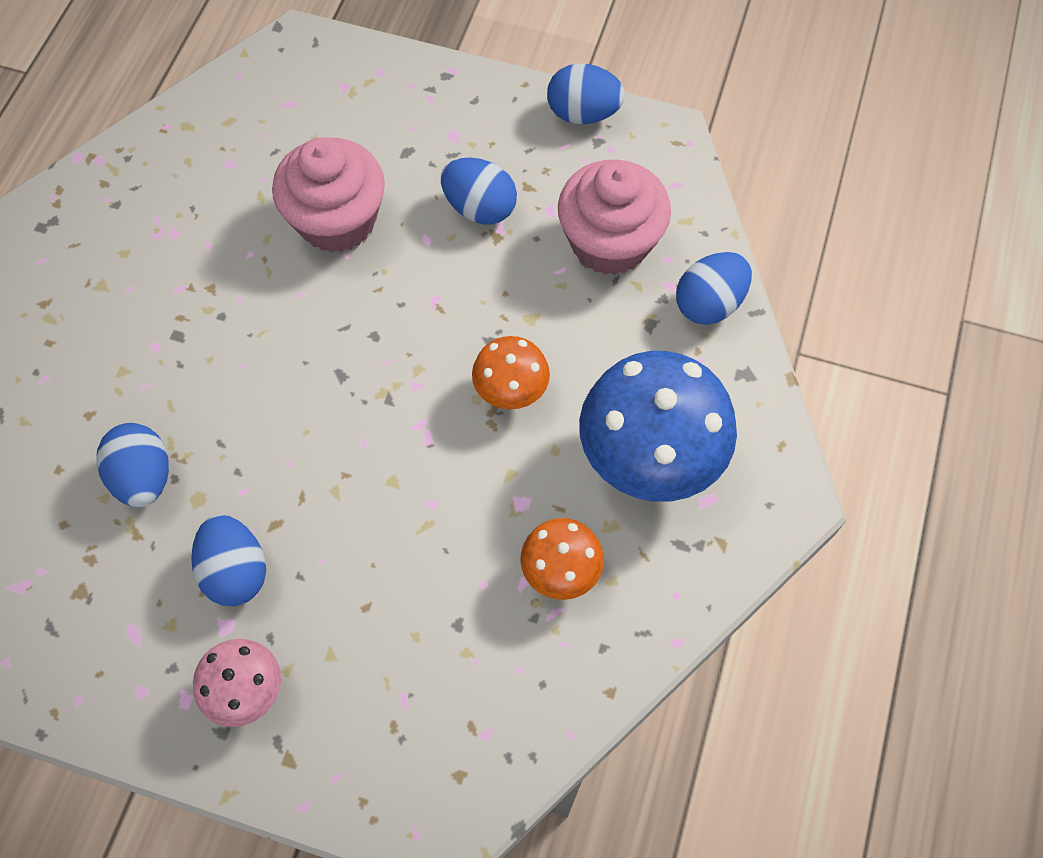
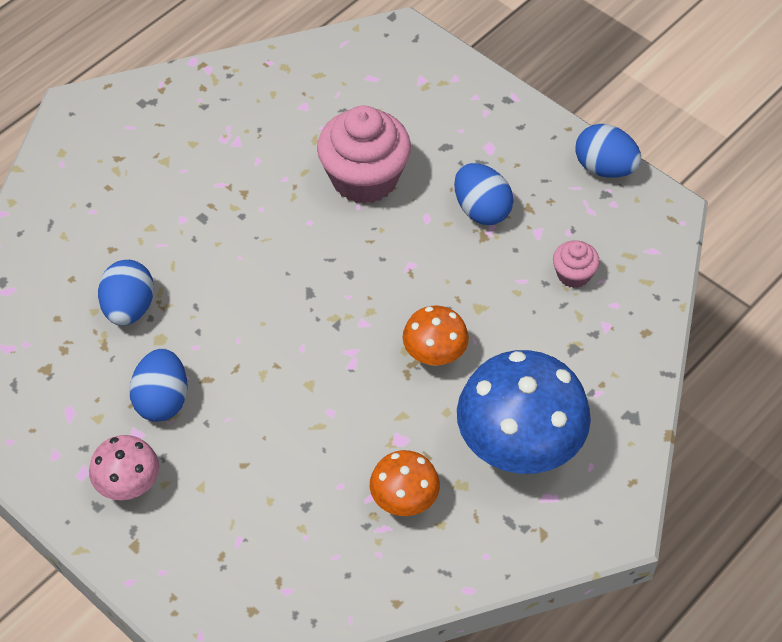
camera: 25 degrees right, 10 degrees down
pink cupcake [558,160,671,275] -> pink cupcake [553,240,600,288], size x0.48
blue egg [676,252,752,325] -> none

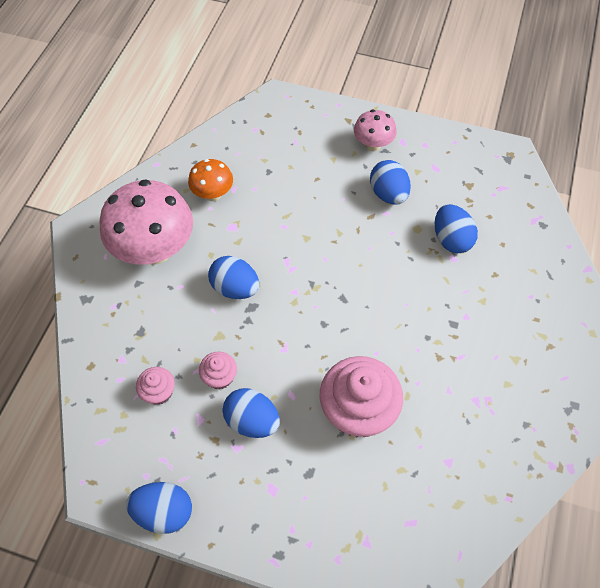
camera: 155 degrees right, 5 degrees up
orange mushroom [402,305,469,366] -> blue egg [208,256,259,299]
blue mushroom [457,350,591,474] -> pink mushroom [99,179,193,265]
none -> pink cupcake [199,351,237,389]

